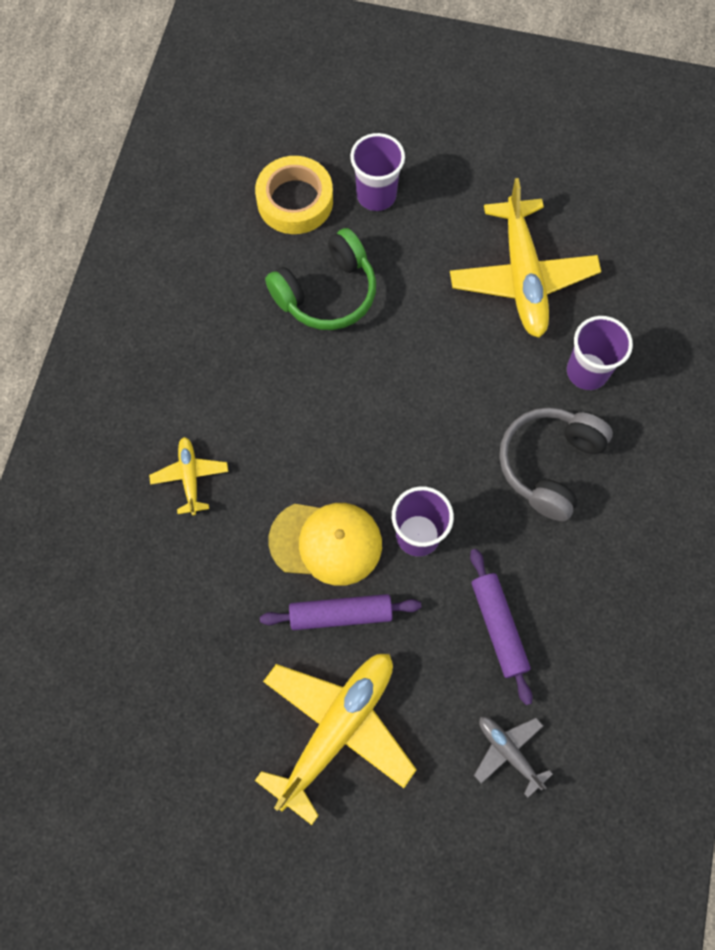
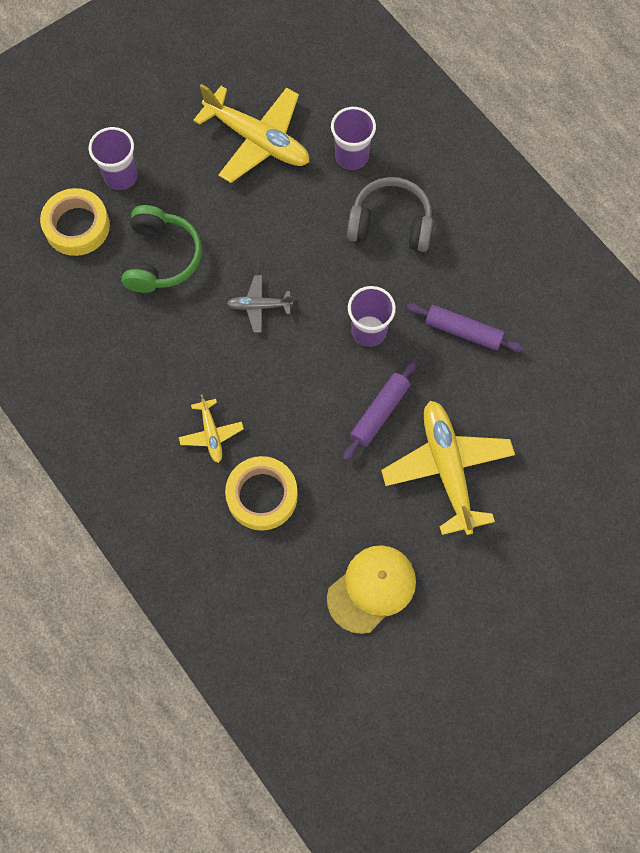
camera: 50 degrees left, 0 degrees up
yellow plane [149,437,228,515] -> yellow plane turned 135 degrees counterclockwise [179,395,244,463]
yellow cap [268,503,382,586] -> yellow cap moved to [327,545,416,634]
grey plane [474,717,553,798] -> grey plane moved to [227,275,293,333]
grey headphones [499,407,613,521] -> grey headphones turned 120 degrees clockwise [347,177,433,252]
none -> yellow tape [225,456,298,531]

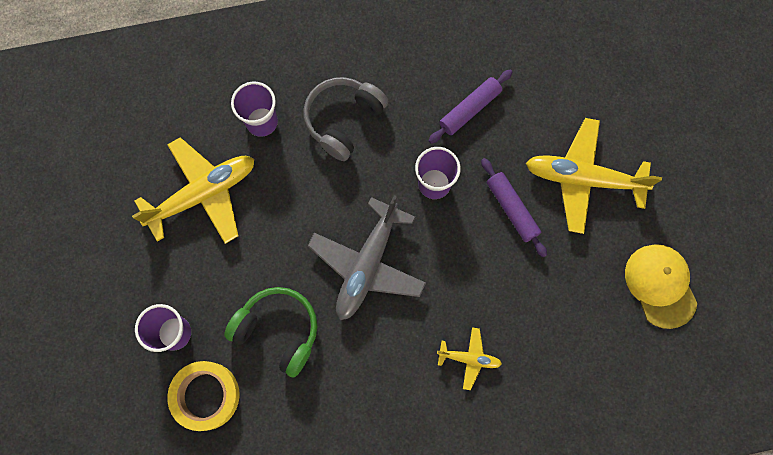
camera: 65 degrees left, 5 degrees up
yellow tape [225,456,298,531] -> none
grey plane [227,275,293,333] -> grey plane [308,195,426,320], size x2.04

